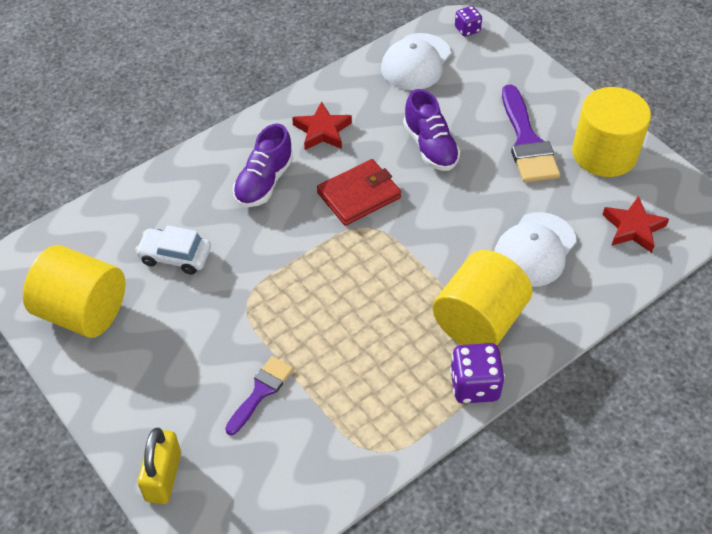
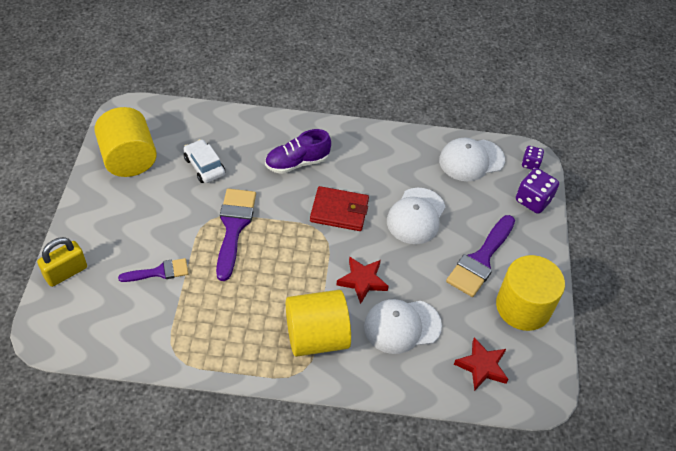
camera: 40 degrees right, 0 degrees up
red star [292,101,352,150] -> red star moved to [336,256,389,304]
purple shoe [403,89,460,171] -> white cap [387,188,445,244]
purple dice [450,343,505,403] -> purple dice moved to [516,168,559,214]
none -> purple brush [216,189,256,281]

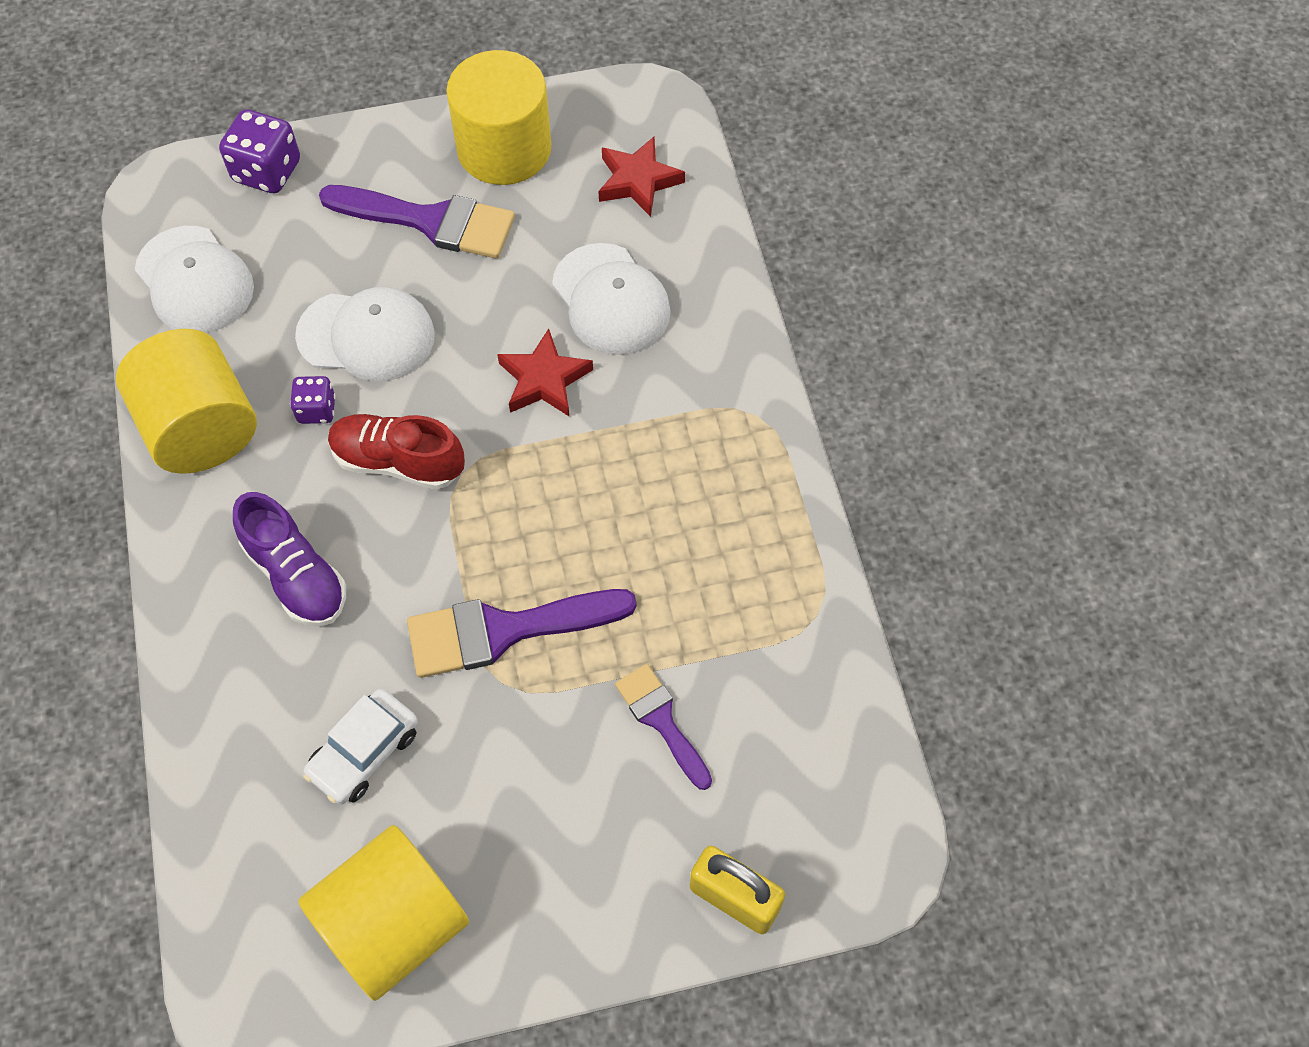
camera: 105 degrees left, 10 degrees up
yellow cylinder [286,290,351,357] -> yellow cylinder moved to [116,329,257,474]
red wallet [310,186,369,231] -> red shoe [328,414,465,490]
purple dice [522,146,544,170] -> purple dice moved to [290,376,336,424]

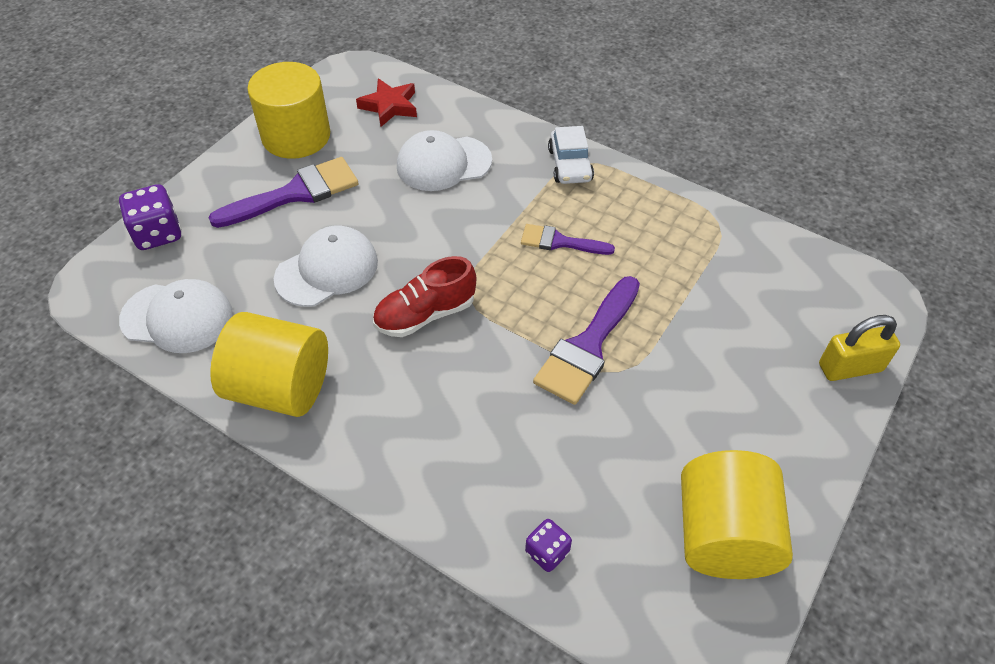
camera: 45 degrees left, 10 degrees down
purple shoe [233,492,346,626] -> none
purple dice [290,376,336,424] -> purple dice moved to [525,519,572,572]
white car [303,689,418,804] -> white car moved to [548,126,594,184]
red star [497,328,593,417] -> none
white cap [552,243,671,355] -> white cap turned 150 degrees clockwise [397,130,492,191]
purple brush [615,664,712,790] -> purple brush moved to [521,224,615,255]

